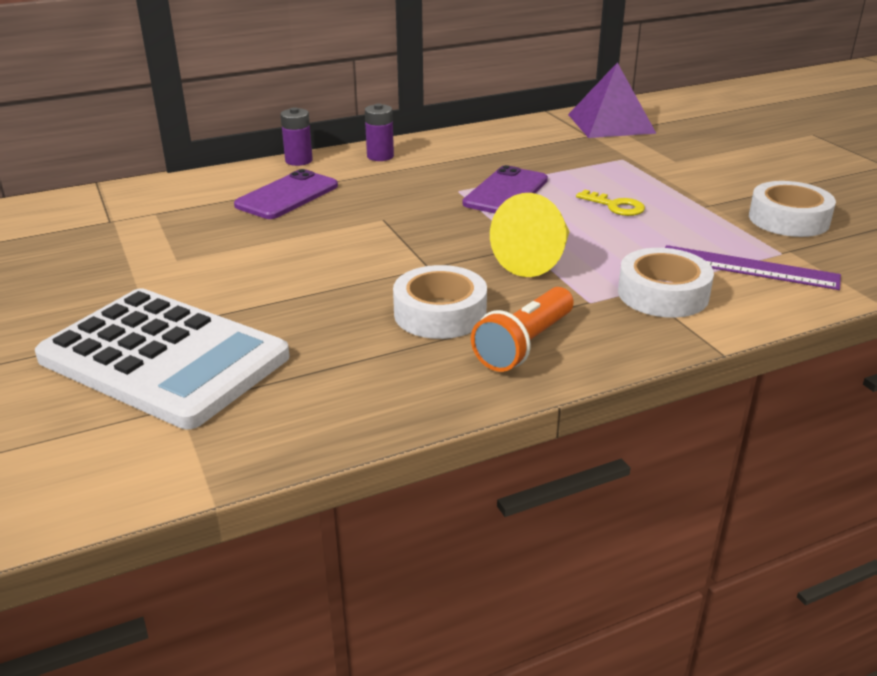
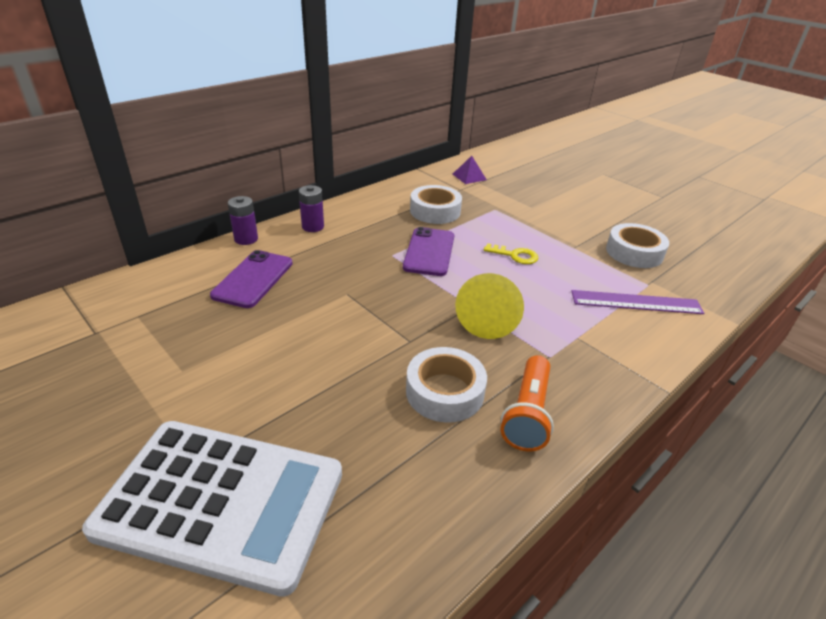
camera: 20 degrees left, 5 degrees up
purple pyramid [568,62,657,138] -> purple pyramid [453,156,487,184], size x0.50
white tape [618,248,714,318] -> white tape moved to [410,185,462,224]

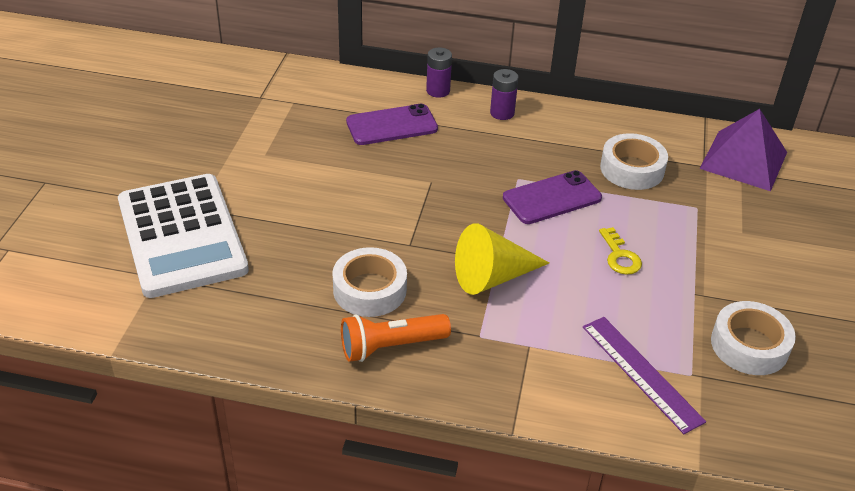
camera: 55 degrees right, 5 degrees up
purple pyramid [453,156,487,184] -> purple pyramid [699,109,787,191], size x2.02

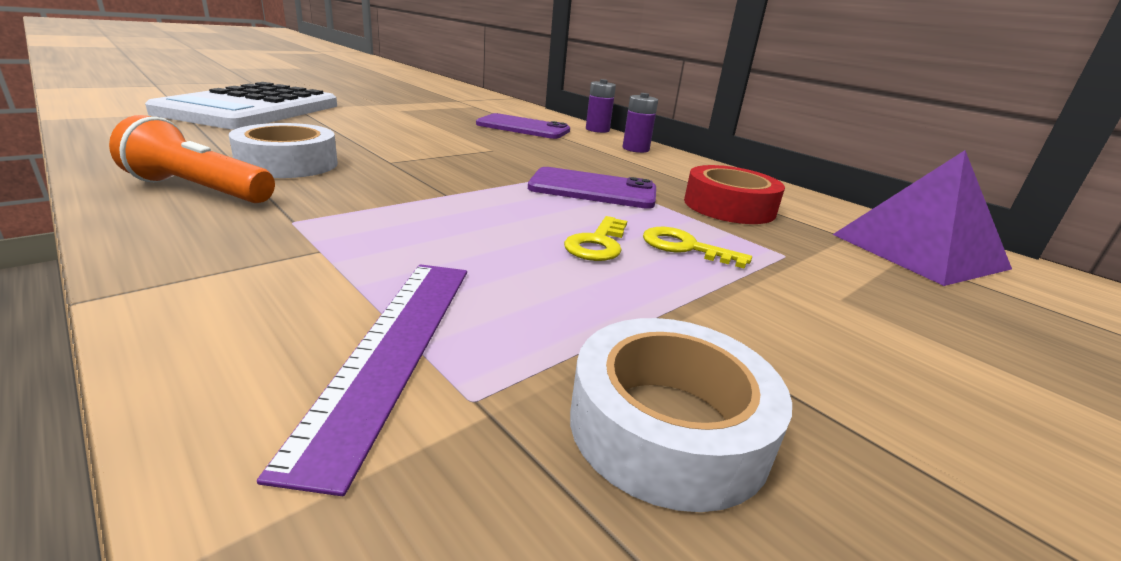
camera: 35 degrees right, 15 degrees down
yellow cone [455,223,549,295] -> none
white tape [600,133,668,190] -> red tape [684,165,785,224]
none -> yellow key [643,227,752,268]

